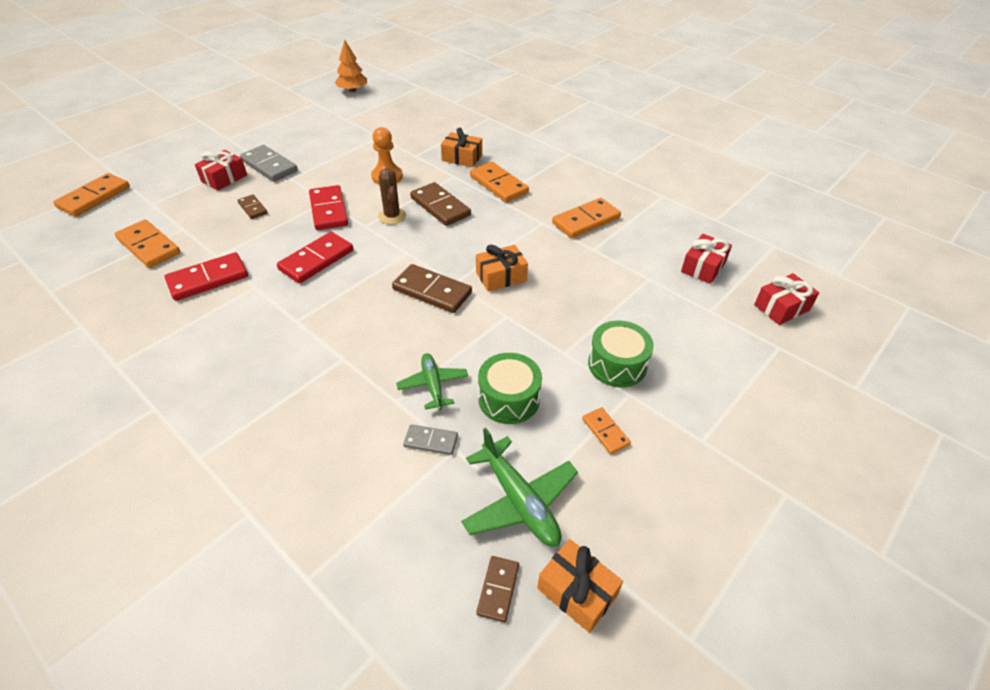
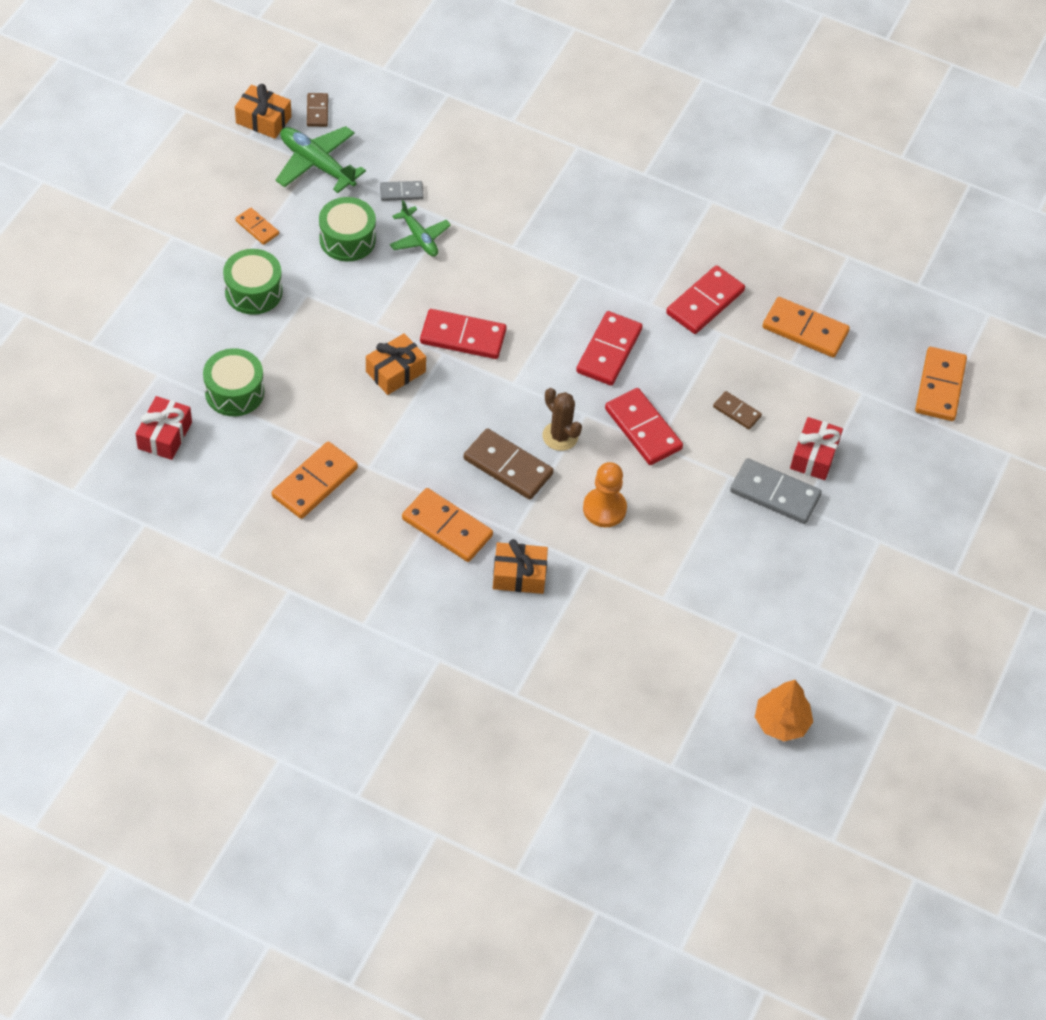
camera: 160 degrees right, 10 degrees up
brown domino [392,264,472,313] -> red domino [420,309,507,359]
red gift [754,273,819,325] -> none
none -> green drum [203,348,264,416]

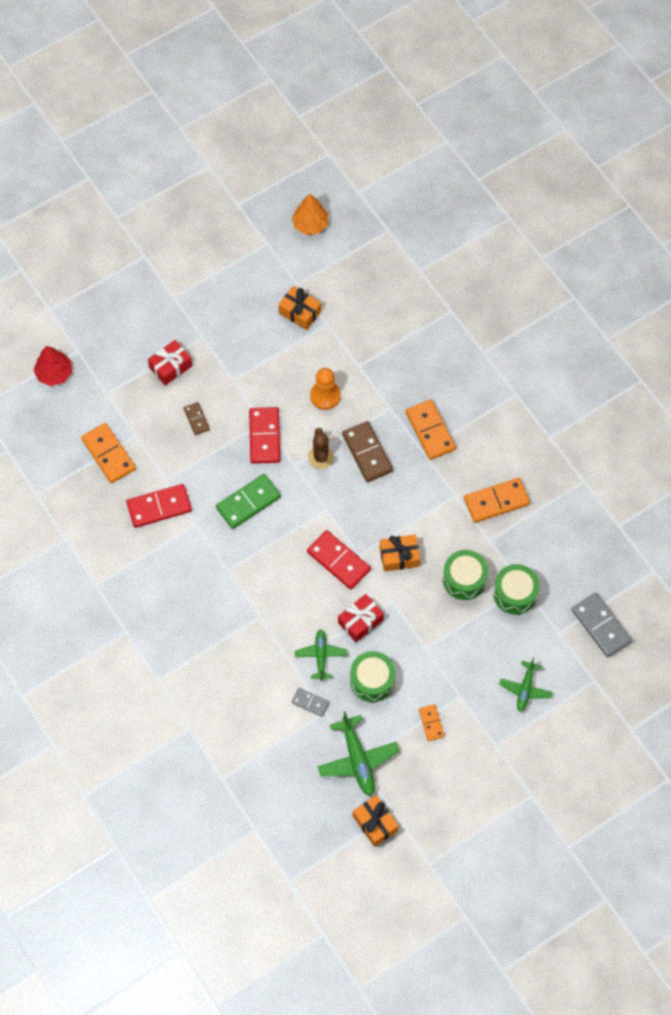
camera: 145 degrees left, 10 degrees up
red gift [136,396,192,460] -> red gift moved to [338,594,384,642]
green drum [223,249,283,315] -> green drum moved to [443,550,488,600]
brown domino [307,93,328,127] -> none
orange gift [493,539,548,594] -> orange gift moved to [278,286,321,330]
red domino [576,311,643,386] -> green domino [216,474,281,529]
grey domino [730,458,822,524] -> grey domino moved to [572,593,632,657]
orange domino [915,347,967,421] -> red tree [34,346,72,386]
none -> green plane [499,658,552,712]

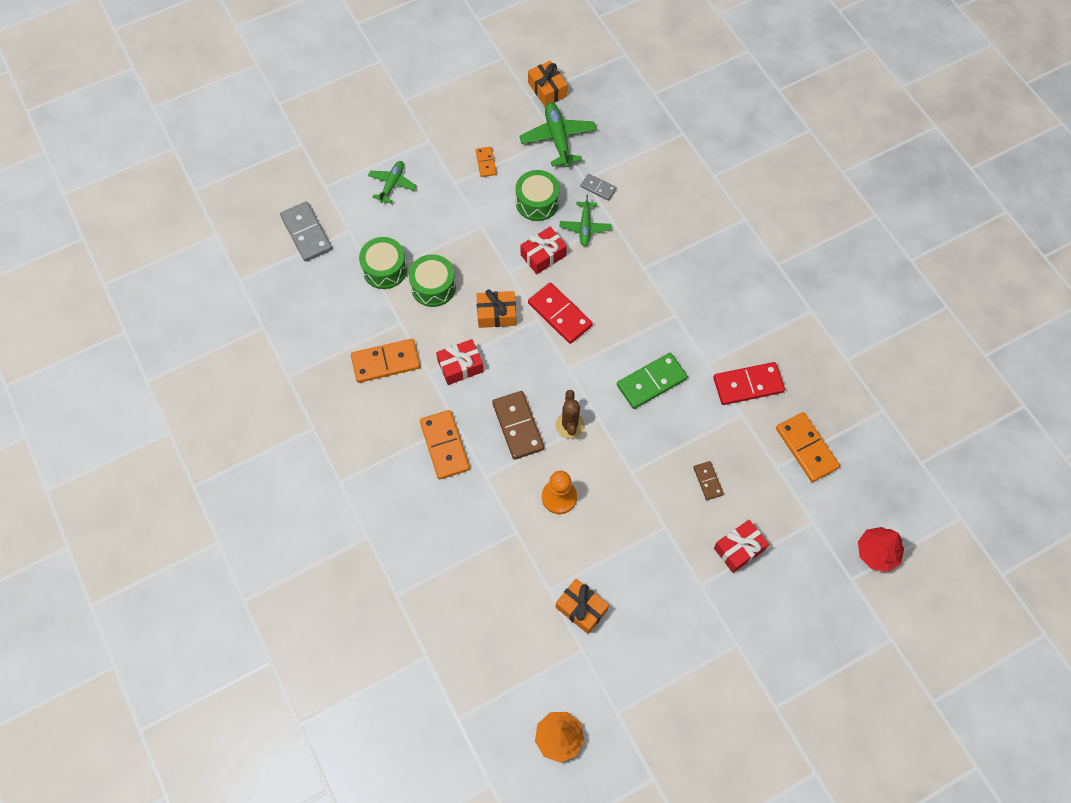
camera: 175 degrees left, 0 degrees up
red domino [249,407,280,464] -> none
none -> red gift [436,339,484,385]

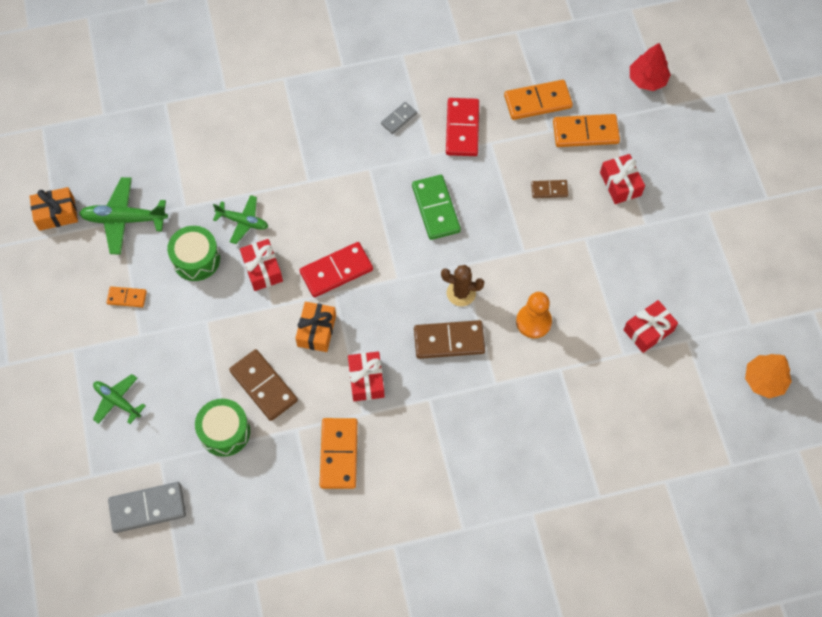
camera: 75 degrees left, 0 degrees up
green drum [408,254,456,307] -> brown domino [229,349,298,421]
orange domino [420,410,470,479] -> orange domino moved to [553,114,620,147]
orange gift [556,579,609,634] -> red gift [624,300,678,353]
grey domino [580,174,617,201] -> grey domino moved to [381,102,417,134]

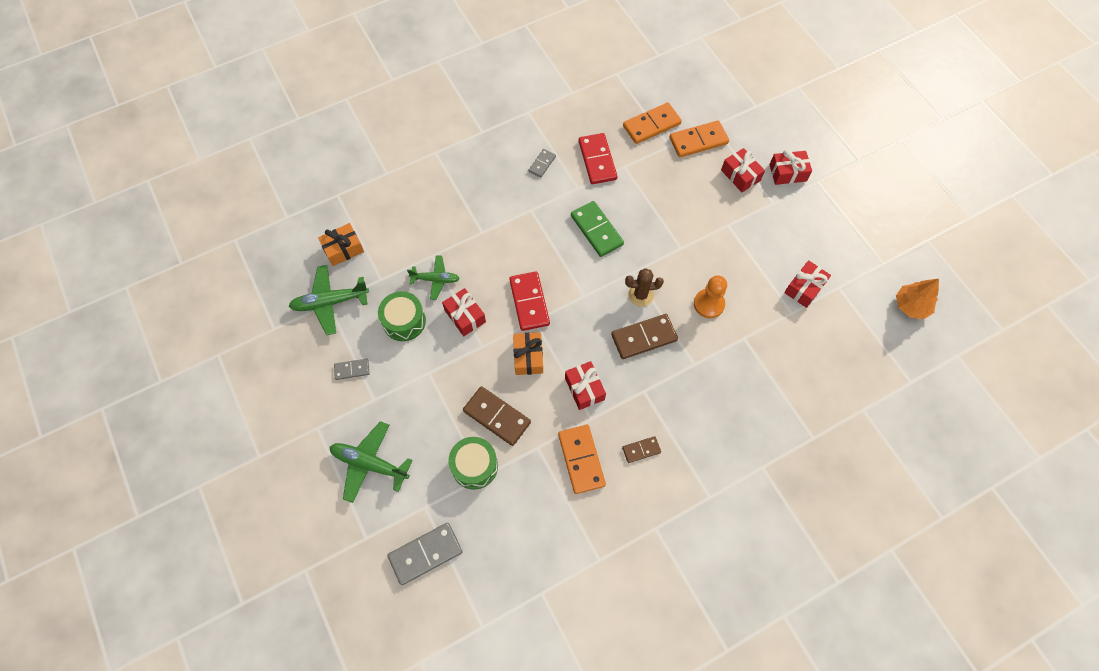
camera: 15 degrees left, 0 degrees up
orange gift [30,187,78,231] -> orange gift moved to [318,223,364,266]
green plane [93,374,146,424] -> green plane [330,421,413,503], size x1.54
orange domino [106,286,147,307] -> grey domino [334,359,370,380]
red domino [300,242,373,297] -> red domino turned 60 degrees counterclockwise [509,272,550,331]
brown domino [531,180,569,198] -> brown domino moved to [622,436,661,463]
red tree [630,43,671,91] -> none
none -> red gift [769,149,812,185]

